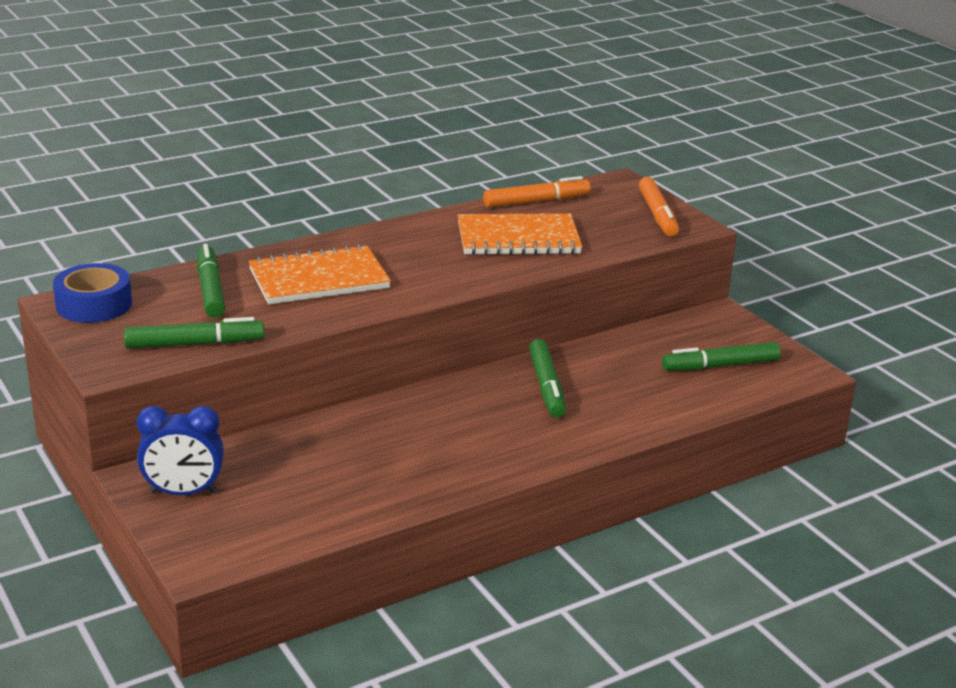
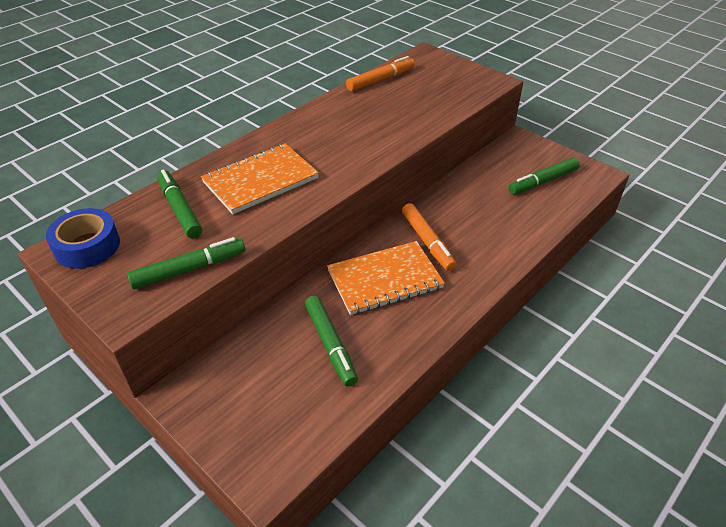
camera: 15 degrees left, 15 degrees up
blue clock [137,406,224,495] -> none
orange notebook [458,213,582,255] -> orange notebook moved to [327,241,445,315]
green marker [529,339,566,418] -> green marker moved to [305,296,358,387]
orange marker [639,177,679,237] -> orange marker moved to [402,203,457,271]

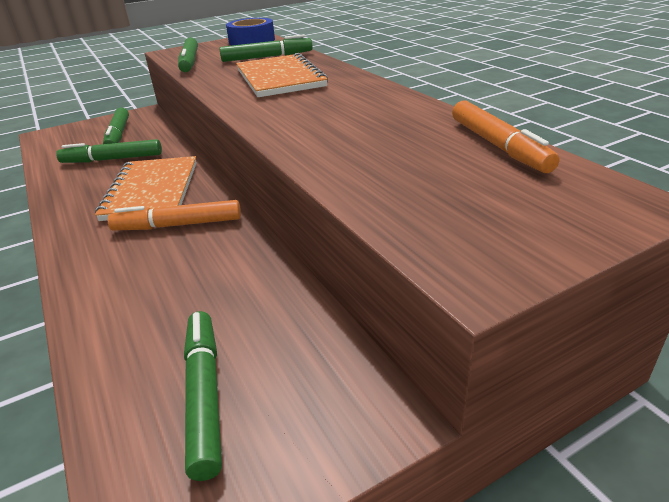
camera: 110 degrees right, 10 degrees down
none -> green marker [103,107,129,144]

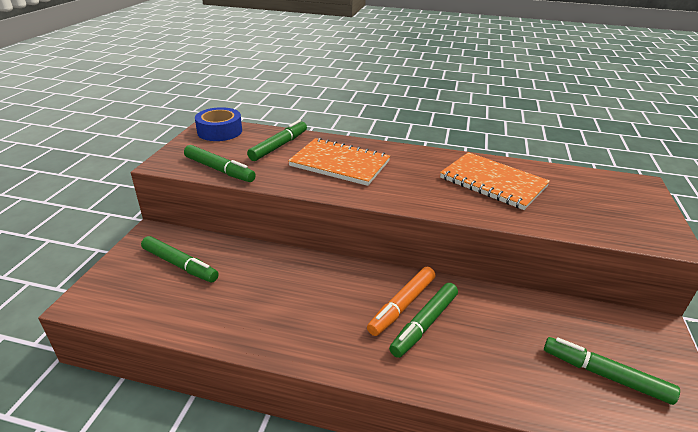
camera: 50 degrees left, 0 degrees up
green marker [56,139,162,163] -> green marker moved to [389,283,458,358]
orange notebook [95,156,197,221] -> orange notebook moved to [440,152,550,210]
orange marker [452,100,560,173] -> none

